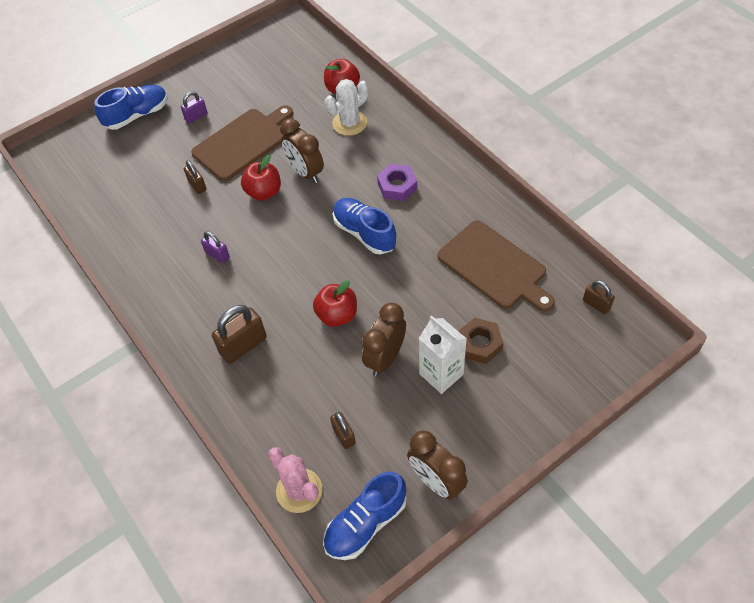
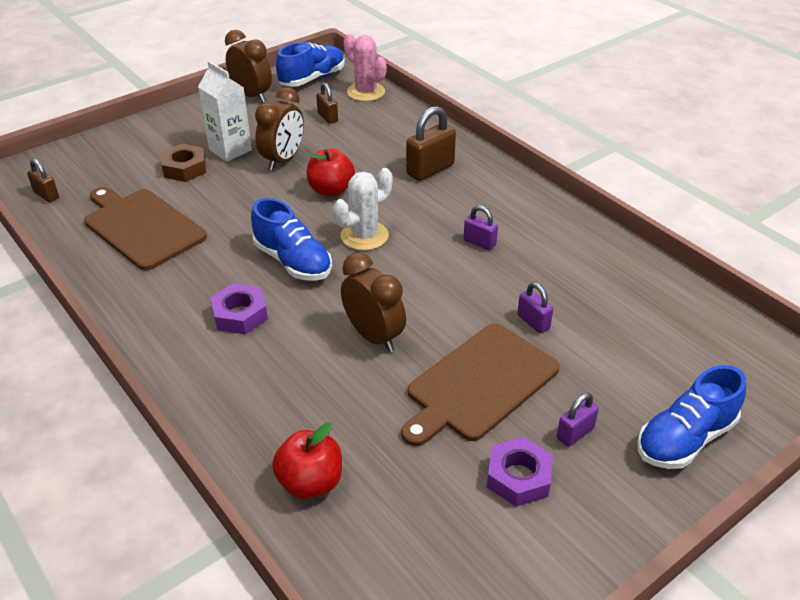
camera: 175 degrees right, 15 degrees down
brown padlock [184,160,207,194] -> purple padlock [517,282,553,333]
red apple [241,155,281,201] -> none
white cactus [325,79,369,136] -> white cactus moved to [333,168,392,251]
none -> purple nut [487,437,553,507]

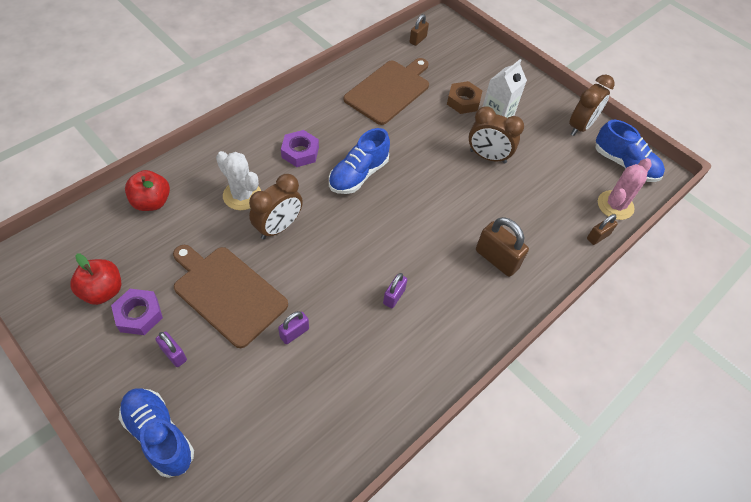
camera: 80 degrees right, 15 degrees up
red apple [307,149,355,196] -> red apple moved to [70,253,122,305]
brown padlock [316,83,338,124] -> brown padlock moved to [587,214,618,245]
white cactus [333,168,392,251] -> white cactus moved to [216,151,261,210]

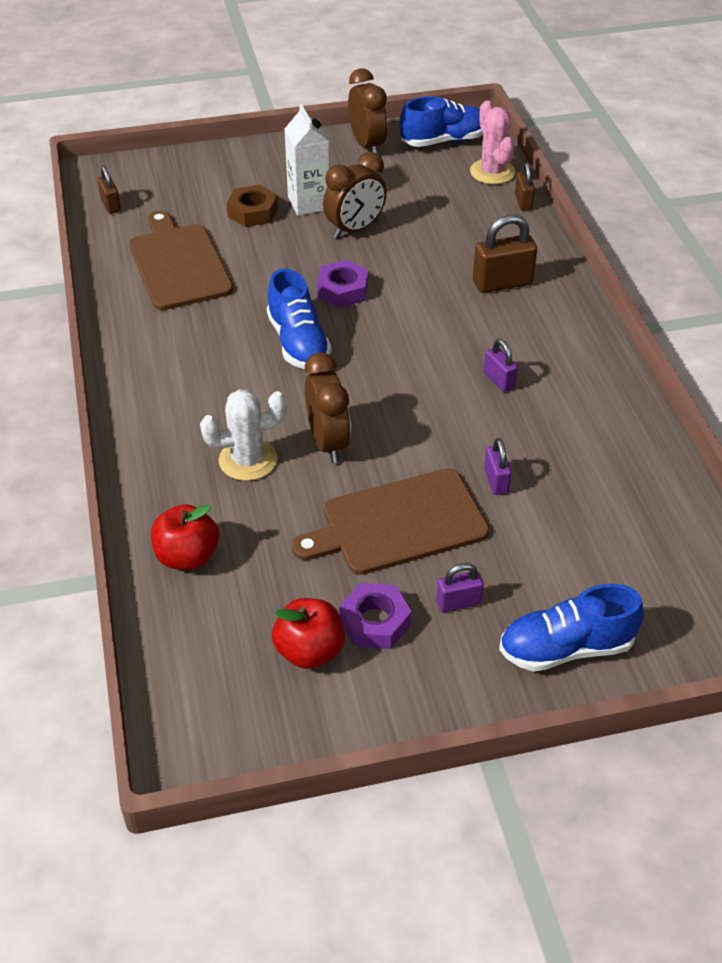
camera: 55 degrees left, 10 degrees down
purple nut [281,130,319,167] -> purple nut moved to [317,260,368,308]

